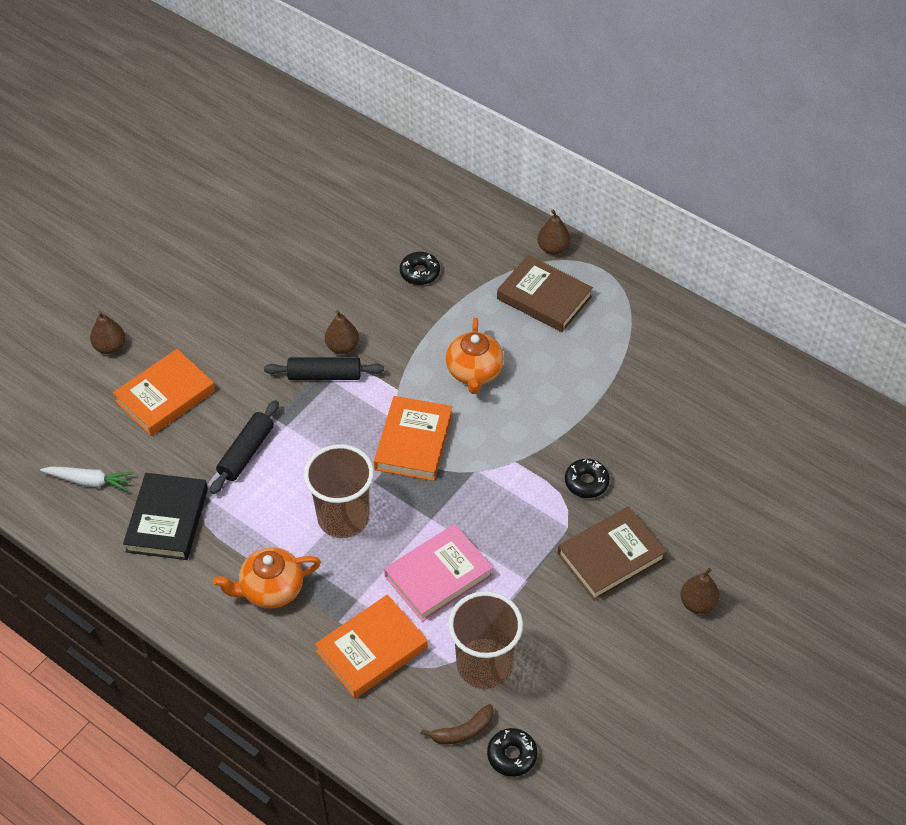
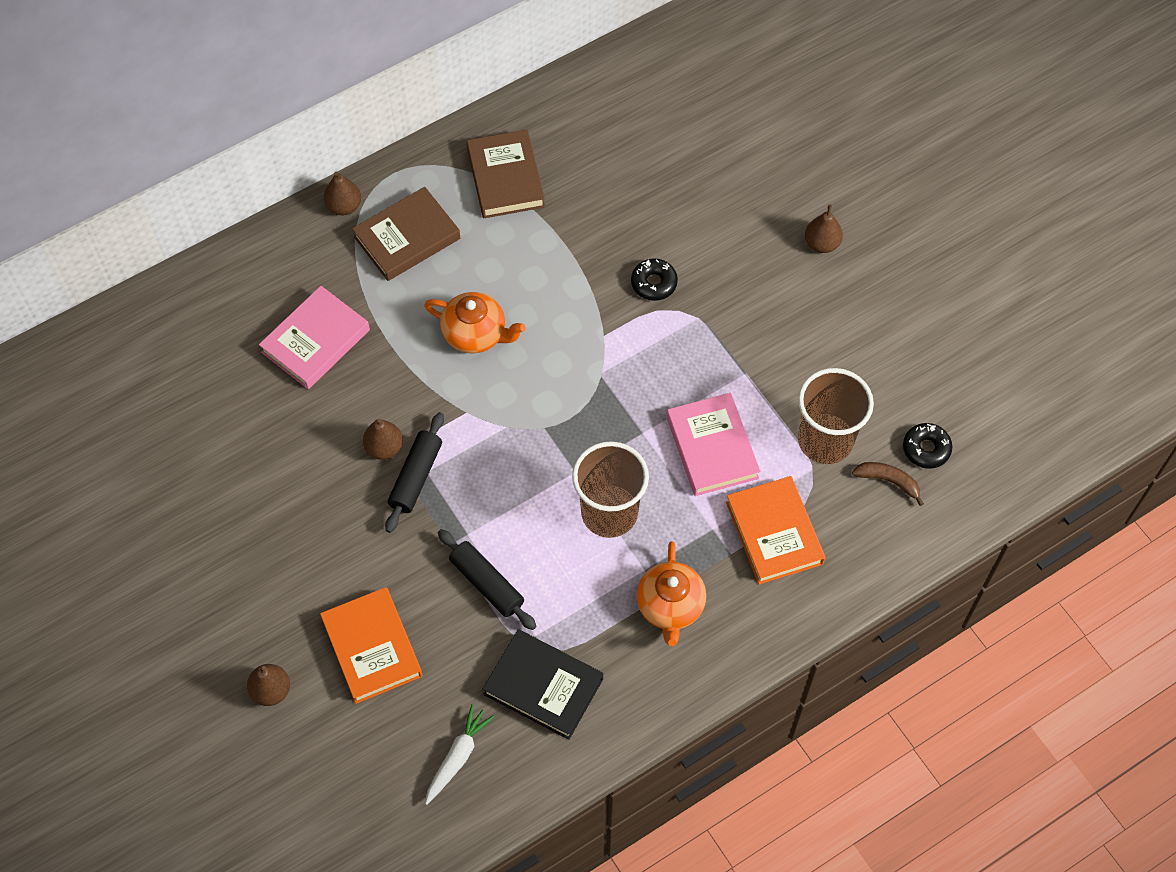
camera: 70 degrees left, 10 degrees up
orange book [374,396,452,481] -> none
black donut [400,252,440,285] -> pink book [259,286,370,389]
brown banana [421,704,494,745] -> brown banana turned 60 degrees counterclockwise [852,462,924,506]
brown book [557,506,667,601] -> brown book moved to [467,130,545,218]

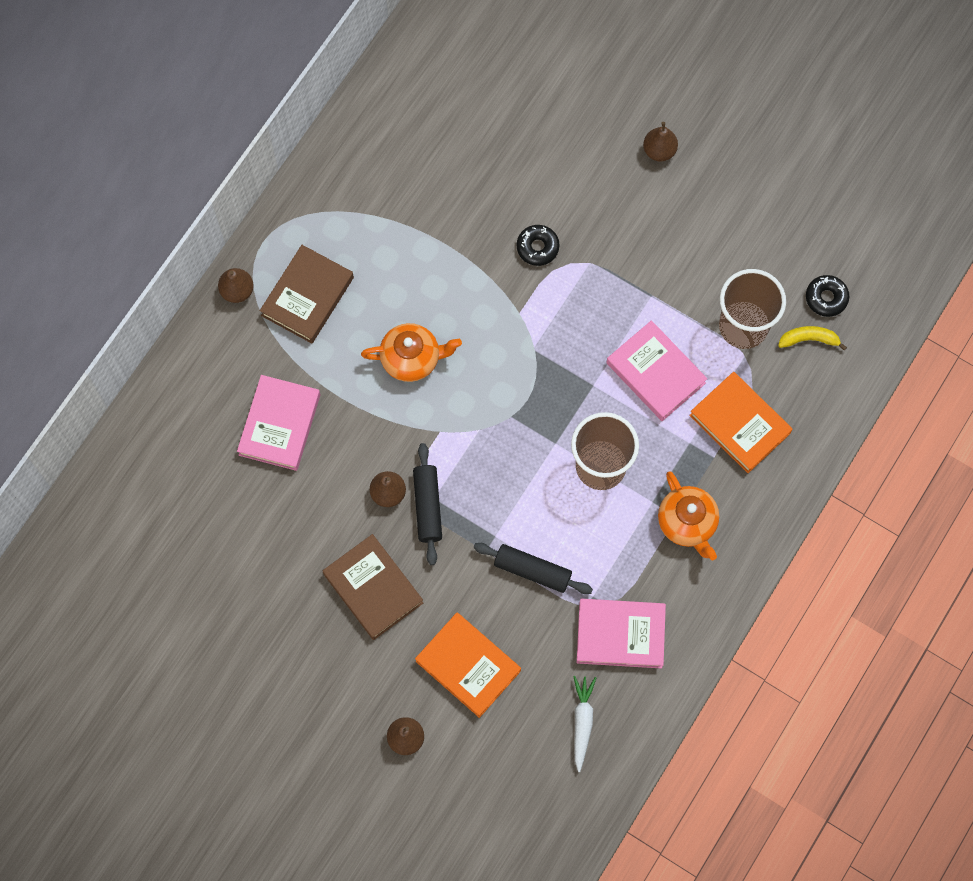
camera: 25 degrees left, 10 degrees up
brown book [467,130,545,218] -> brown book moved to [323,534,423,640]
black book [483,629,603,740] -> pink book [577,599,666,669]
brown banana [852,462,924,506] -> yellow banana [778,326,847,351]

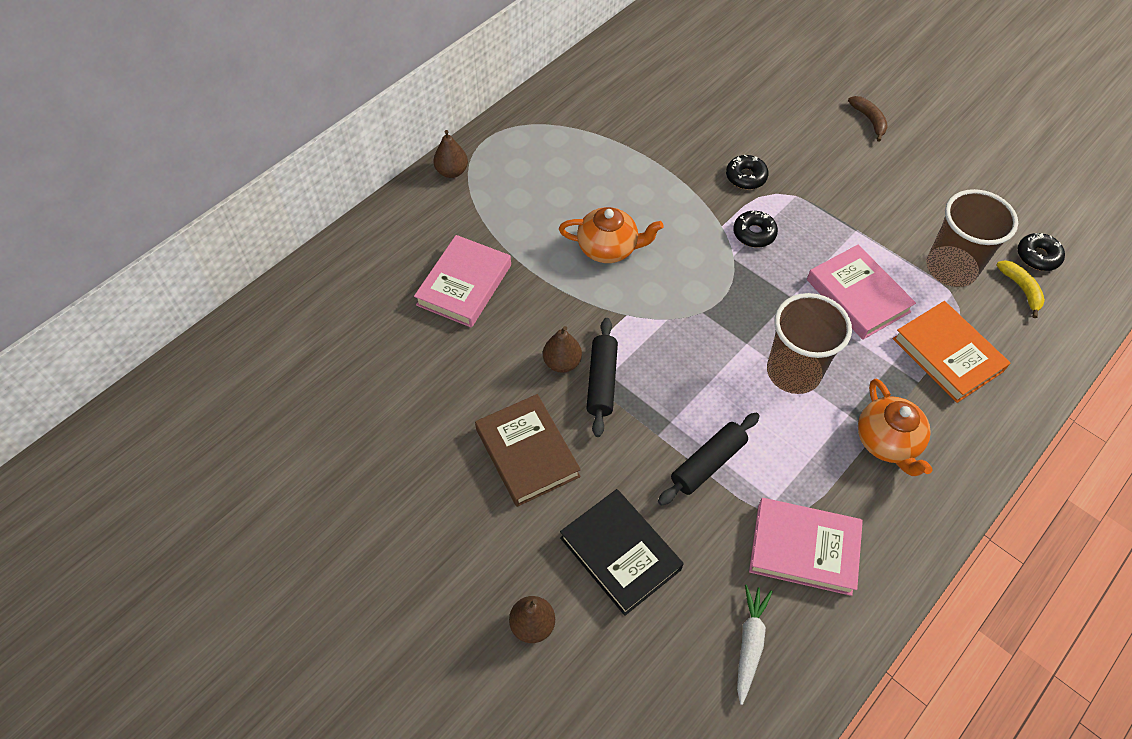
camera: 10 degrees right, 15 degrees down
brown book [260,245,354,344] -> none
orange book [415,613,521,718] -> black book [560,489,684,616]
black rolling pin [474,543,593,594] -> black rolling pin turned 75 degrees counterclockwise [658,413,760,506]
brown pear [643,122,678,162] -> brown banana [848,96,888,142]
yellow banana [778,326,847,351] -> yellow banana turned 60 degrees clockwise [996,260,1045,318]
none -> black donut [733,211,778,248]

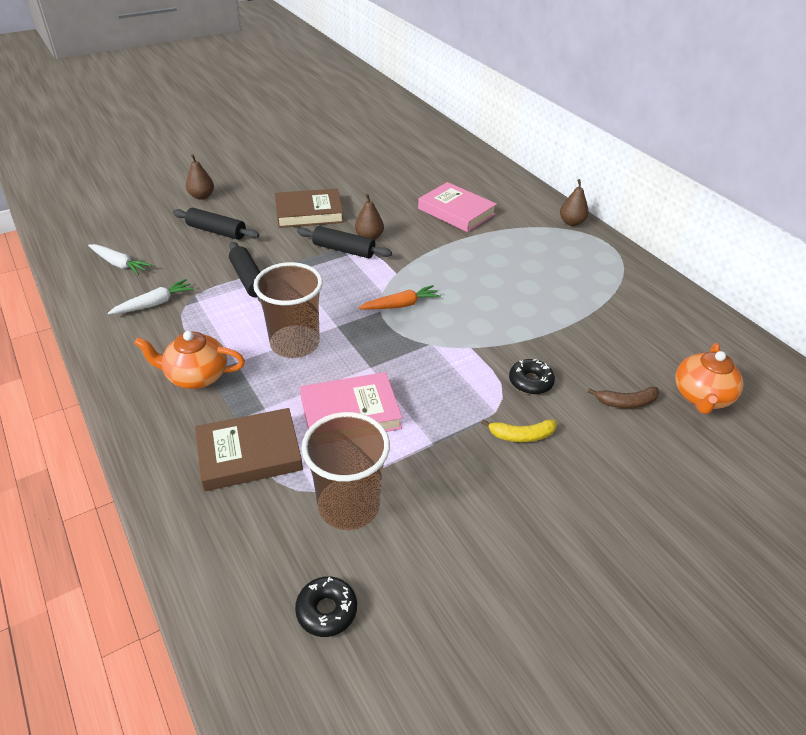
camera: 105 degrees right, 15 degrees down
orange teapot [559,207,663,263] -> orange teapot moved to [676,343,743,414]
black book [560,489,684,616] -> black rolling pin [173,208,259,240]
black donut [733,211,778,248] -> none
pink book [749,498,863,596] -> white carrot [108,279,194,315]
brown banana [848,96,888,142] -> brown banana moved to [588,387,659,408]
orange book [893,301,1010,403] -> brown book [195,408,303,491]
yellow banana [996,260,1045,318] -> yellow banana moved to [481,419,557,442]
none -> orange carrot [358,285,441,310]

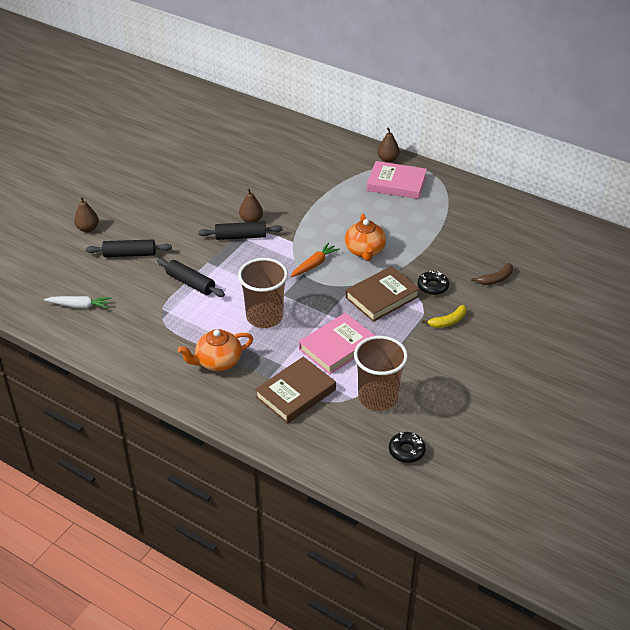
camera: 25 degrees left, 0 degrees up
white carrot [108,279,194,315] -> none
brown book [275,188,344,228] -> brown book moved to [345,266,420,322]
pink book [418,182,497,232] -> pink book moved to [367,161,427,199]
orange teapot [676,343,743,414] -> orange teapot moved to [345,214,386,261]

